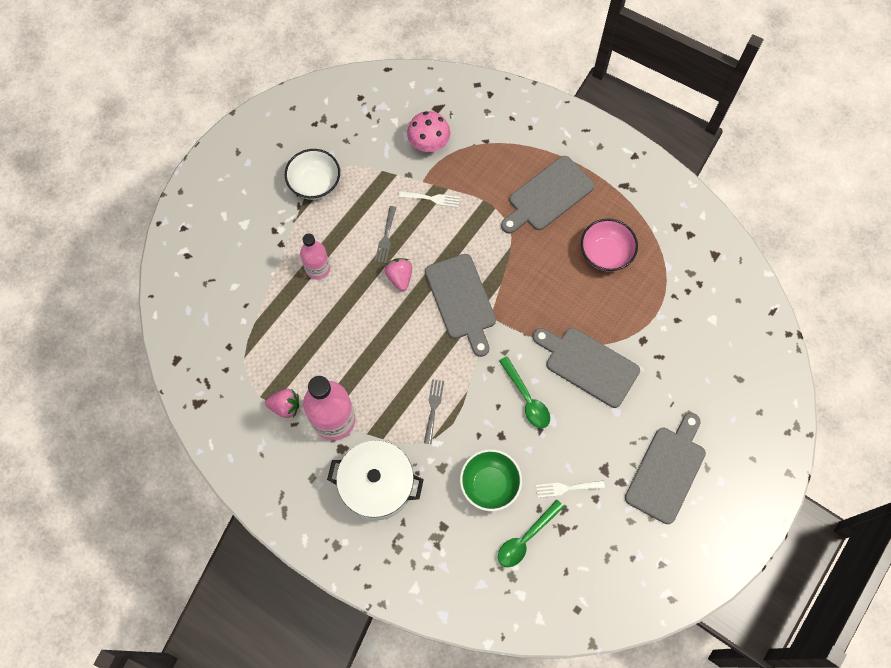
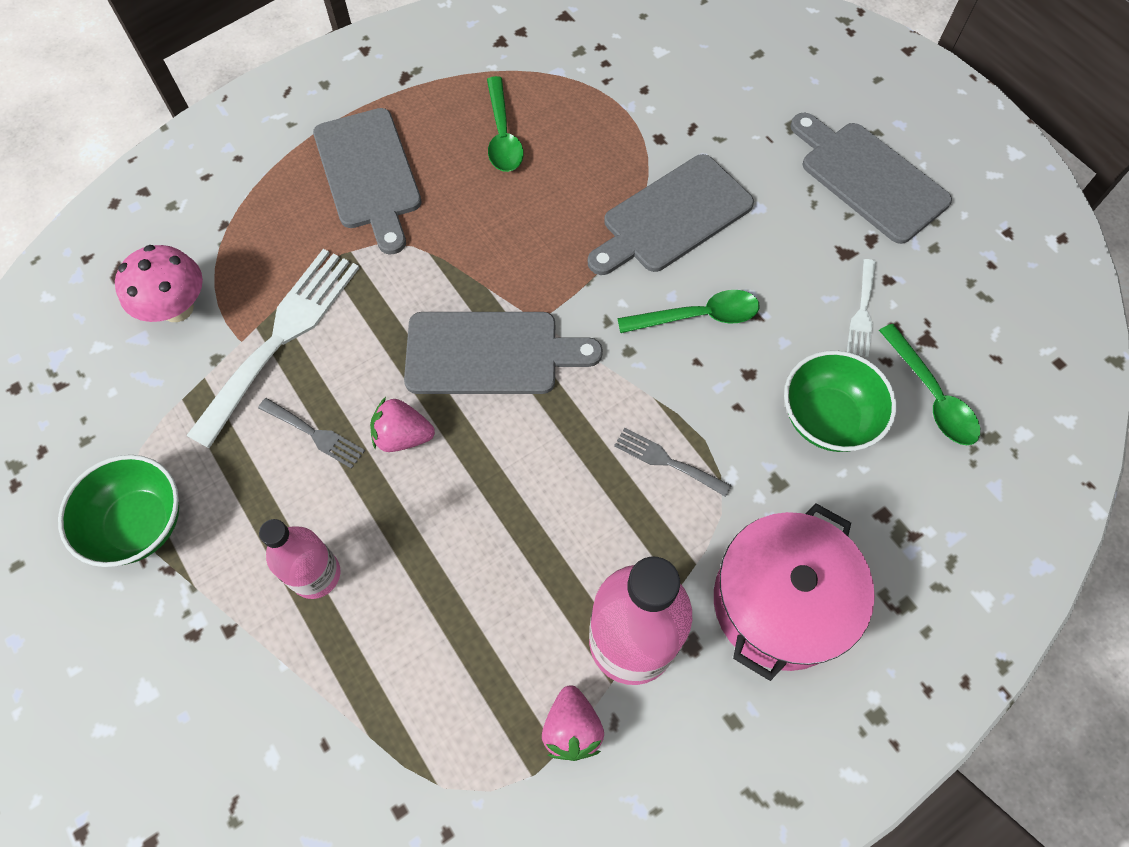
camera: 70 degrees left, 5 degrees down
pink strawberry [265,389,299,418] -> pink strawberry turned 150 degrees clockwise [542,685,604,761]
white bowl [285,149,340,200] -> green bowl [58,455,179,567]
white pot [327,440,424,520] -> pink pot [714,503,875,681]
white fork [398,191,460,208] -> white fork [186,249,359,448], size x2.09
pink bowl [581,219,638,272] -> green spoon [487,76,524,172]

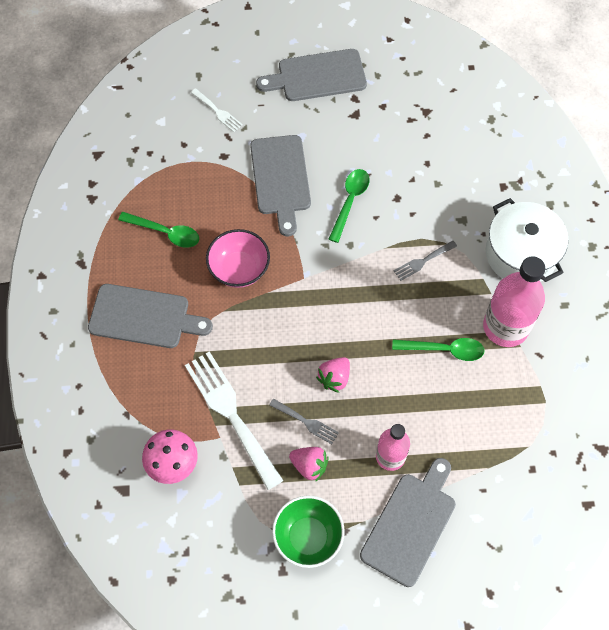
camera: 60 degrees left, 0 degrees up
grey fork [258,398,365,469] -> grey fork turned 60 degrees clockwise [269,398,339,444]
grey cutting board [404,312,603,394] -> grey cutting board moved to [360,458,456,587]
pink strawberry [542,685,604,761] -> pink strawberry moved to [289,447,329,482]
pink pot [714,503,875,681] -> white pot [486,198,568,282]
green bowl [784,350,896,452] -> none
white fork [847,259,876,357] -> white fork moved to [191,88,243,132]
green spoon [879,324,980,445] -> green spoon moved to [392,338,485,361]
none -> pink bowl [206,229,270,288]

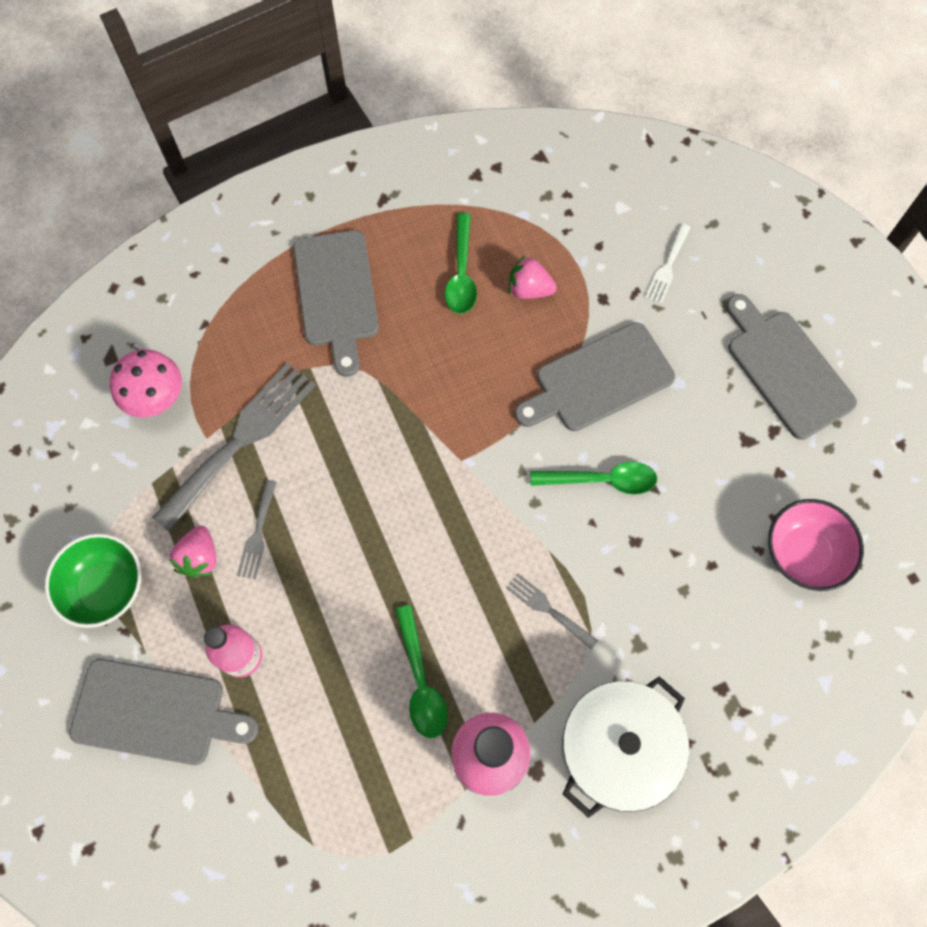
camera: 70 degrees right, 5 degrees up
white fork [185,351,284,490] -> grey fork [152,363,316,532]
pink bowl [206,229,270,288] -> pink bowl moved to [768,499,864,591]
pink strawberry [316,357,350,393] -> pink strawberry moved to [509,256,557,299]

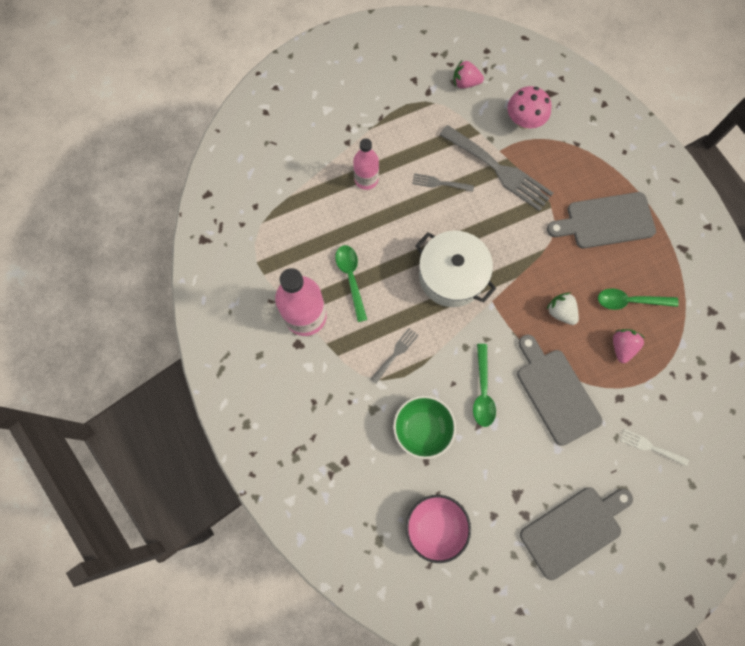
camera: 90 degrees right, 5 degrees up
green bowl [45,533,142,628] -> green bowl moved to [393,396,456,459]
grey cutting board [69,659,259,765] -> none
pink strawberry [169,526,216,578] -> pink strawberry moved to [453,60,484,89]
green spoon [395,605,448,738] -> green spoon turned 90 degrees clockwise [335,245,367,322]
white pot [561,676,689,818] -> white pot moved to [415,231,496,307]
none -> white strawberry [547,293,579,325]

